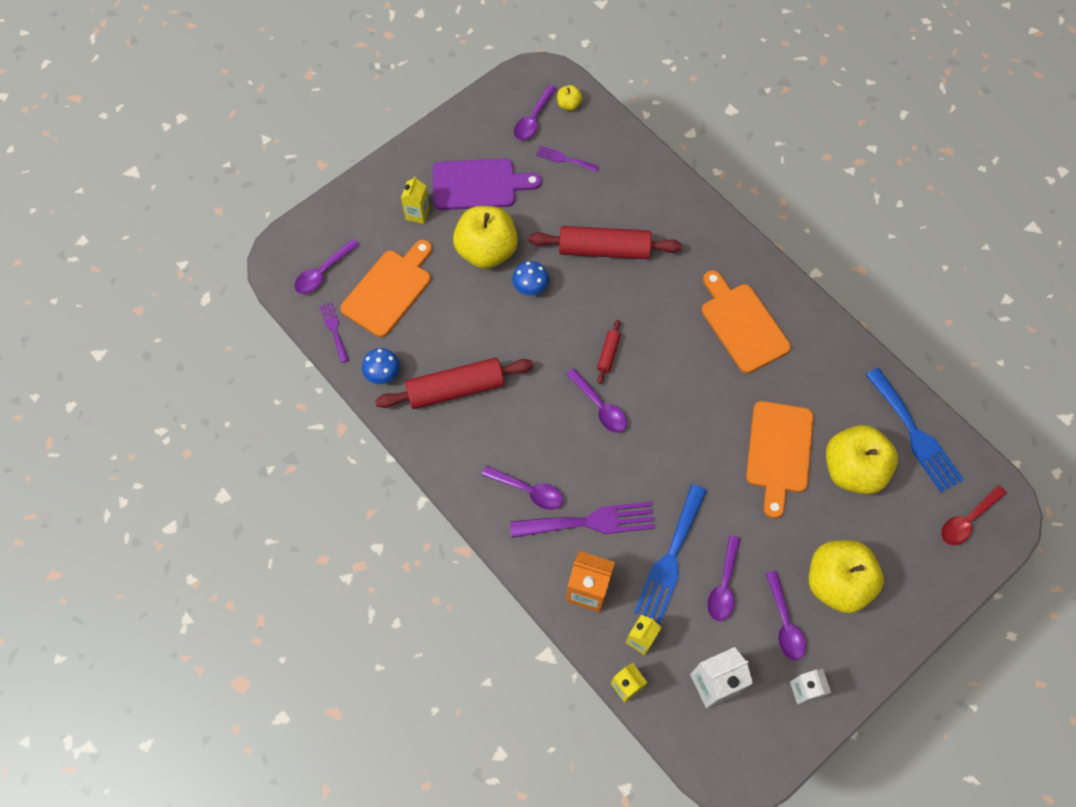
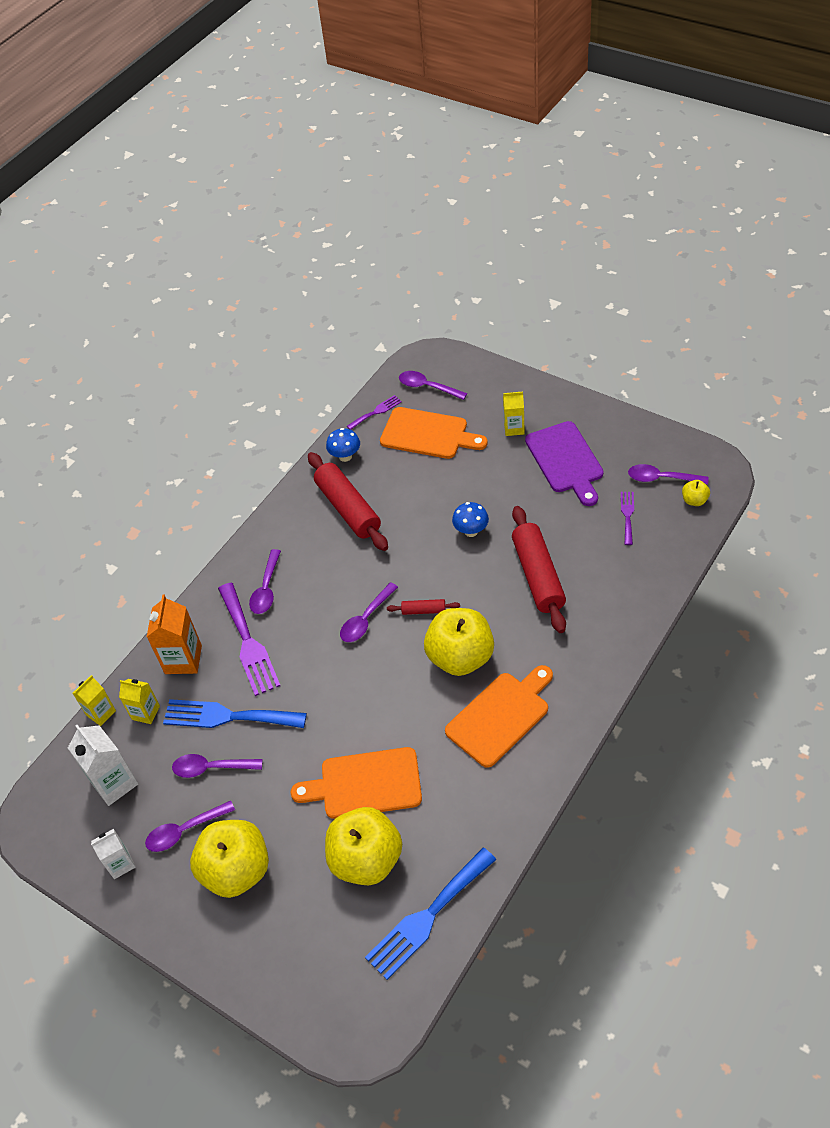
camera: 80 degrees right, 15 degrees down
yellow apple [453,206,518,269] -> yellow apple moved to [424,608,494,676]
red spoon [941,485,1006,545] -> none

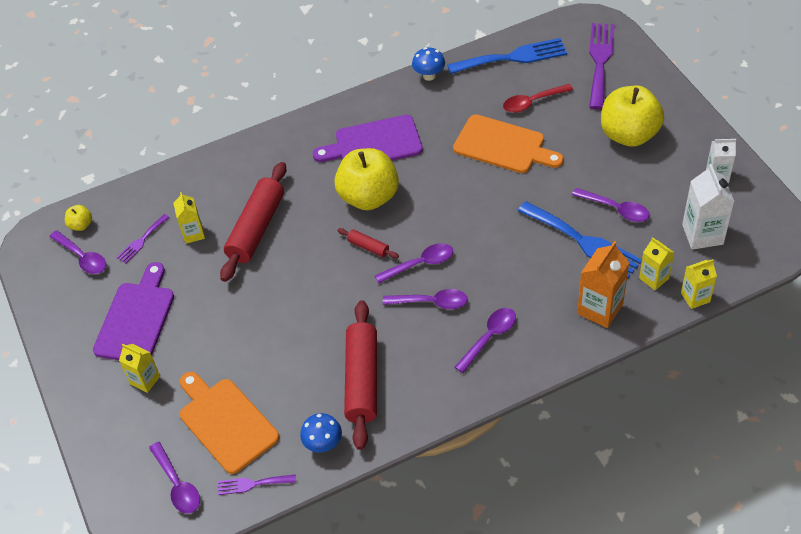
camera: 150 degrees left, 0 degrees up
purple spoon [145,800,235,852] -> purple spoon moved to [383,289,468,309]
purple fork [218,583,280,696] -> purple fork moved to [589,23,615,109]
yellow apple [325,807,402,885] -> red spoon [503,84,573,113]
orange cutting board [445,665,553,768] -> purple cutting board [313,115,423,162]
blue mushroom [452,502,489,537] -> blue mushroom moved to [412,47,445,81]
none -> yellow carton [173,192,205,244]

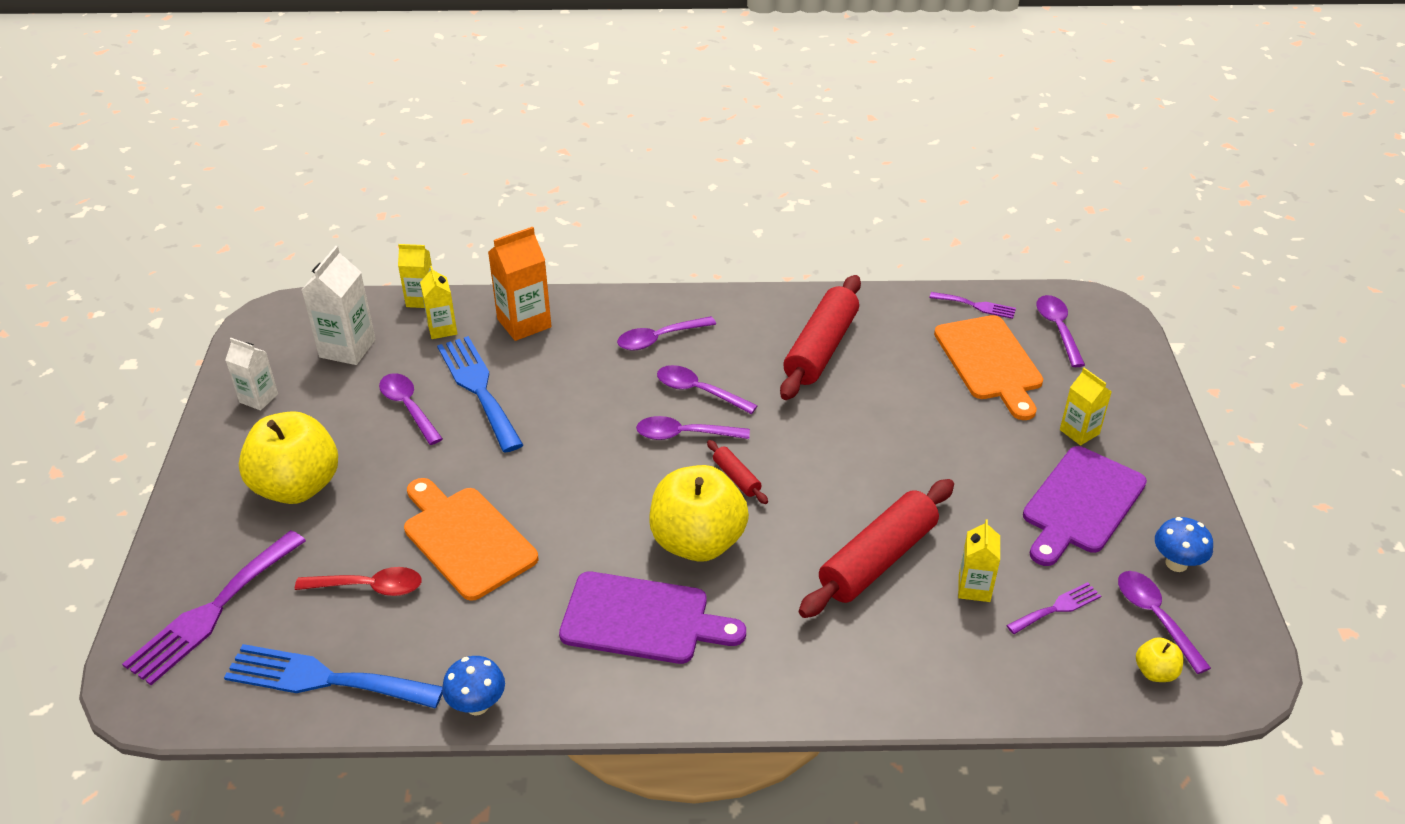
camera: 160 degrees left, 10 degrees down
blue mushroom [300,413,342,452] -> blue mushroom moved to [1155,517,1213,572]

